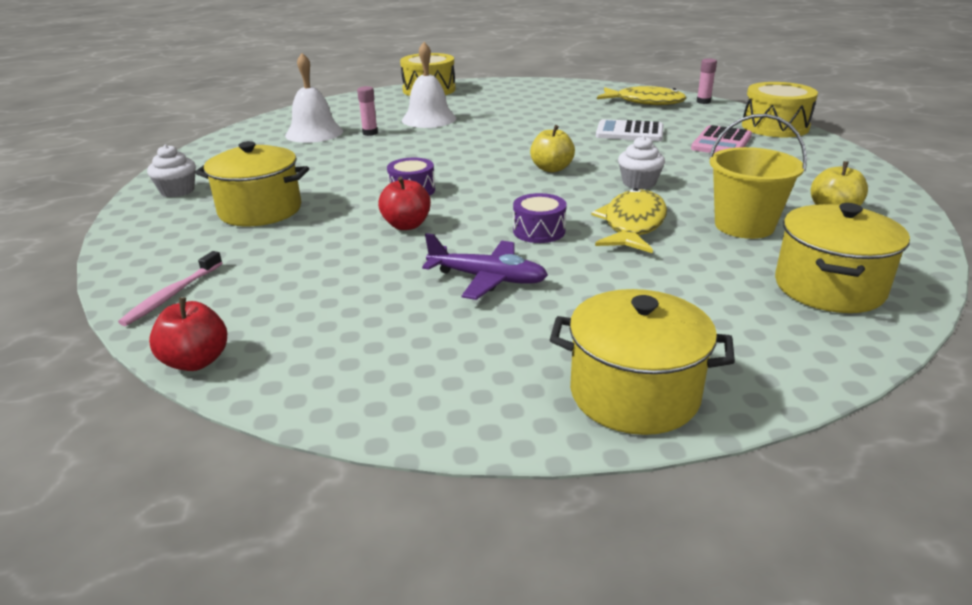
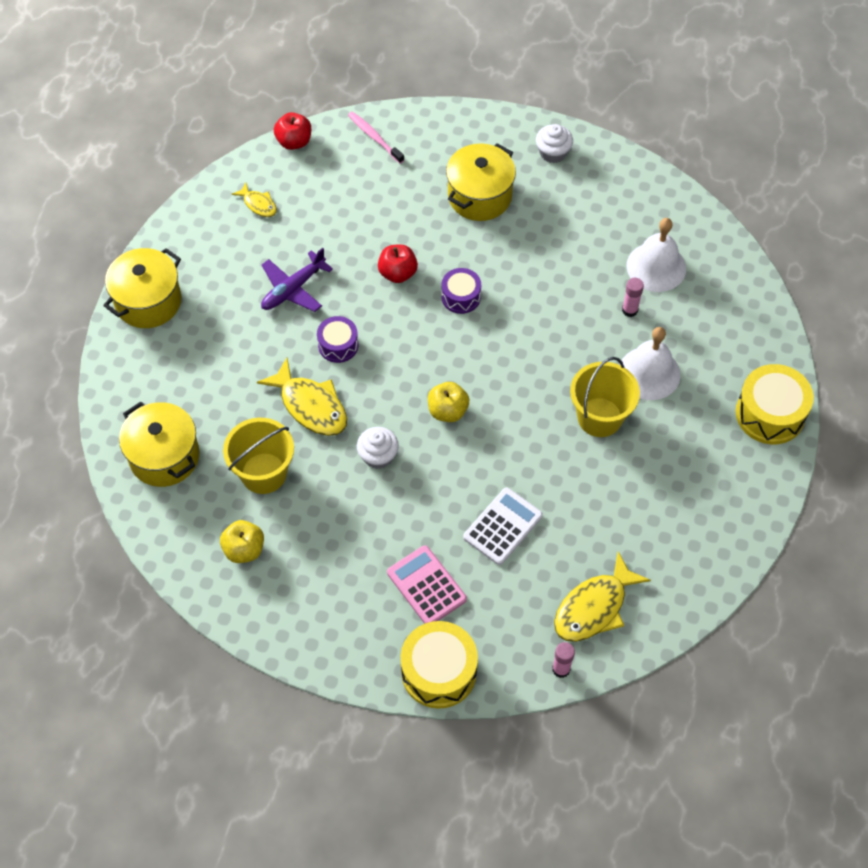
camera: 115 degrees right, 30 degrees up
none -> yellow fish [232,183,277,217]
none -> yellow bucket [570,357,640,437]

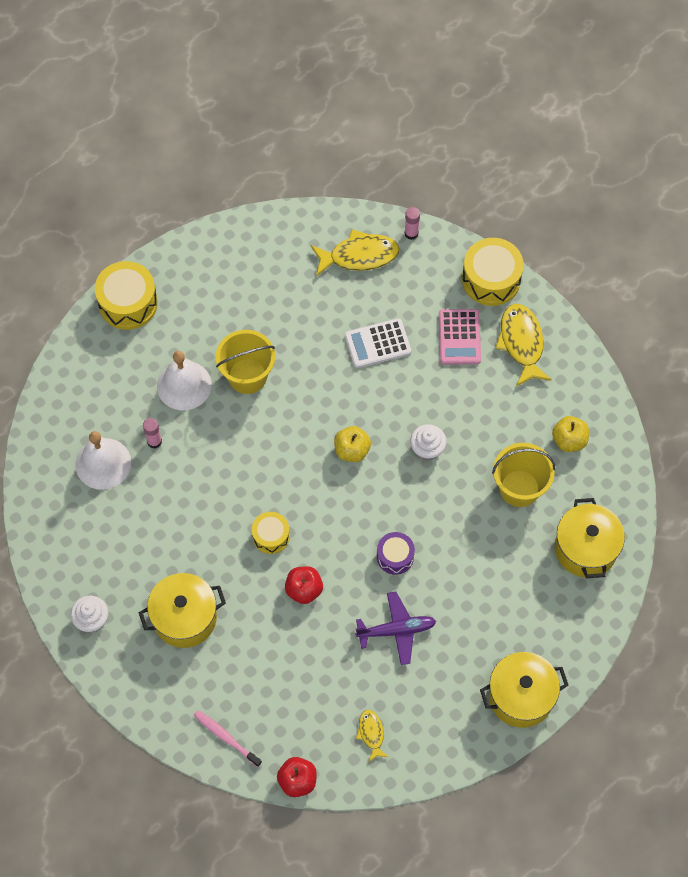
camera: 145 degrees left, 5 degrees up
yellow fish [257,358,347,436] -> yellow fish moved to [495,304,552,386]
pink toothbrush [348,112,404,164] -> pink toothbrush turned 135 degrees clockwise [194,710,262,767]
purple drum [441,268,481,314] -> yellow drum [252,512,290,554]

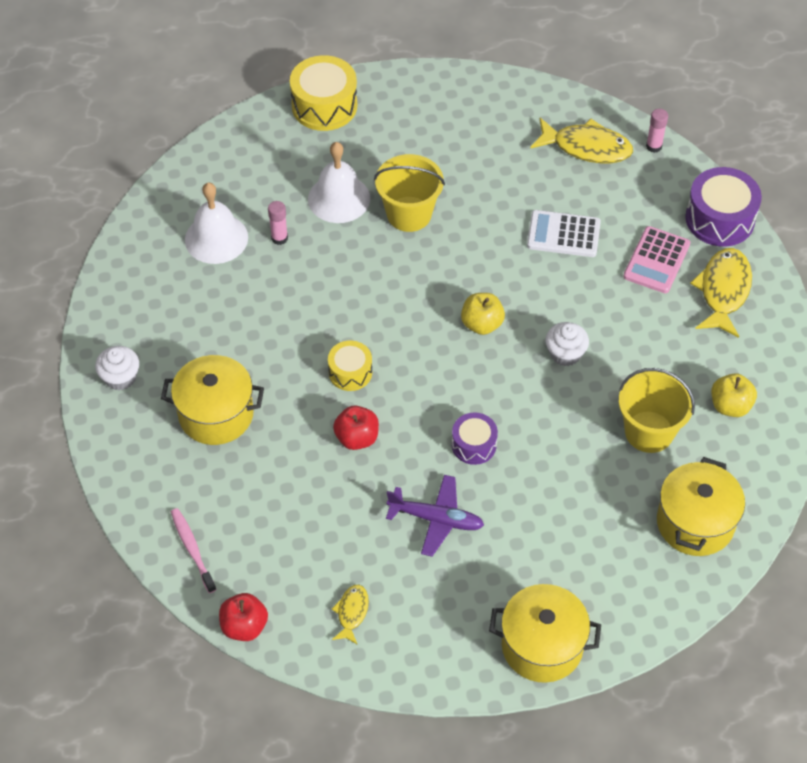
camera: 25 degrees right, 10 degrees down
yellow drum [462,238,524,306] -> purple drum [685,167,762,246]

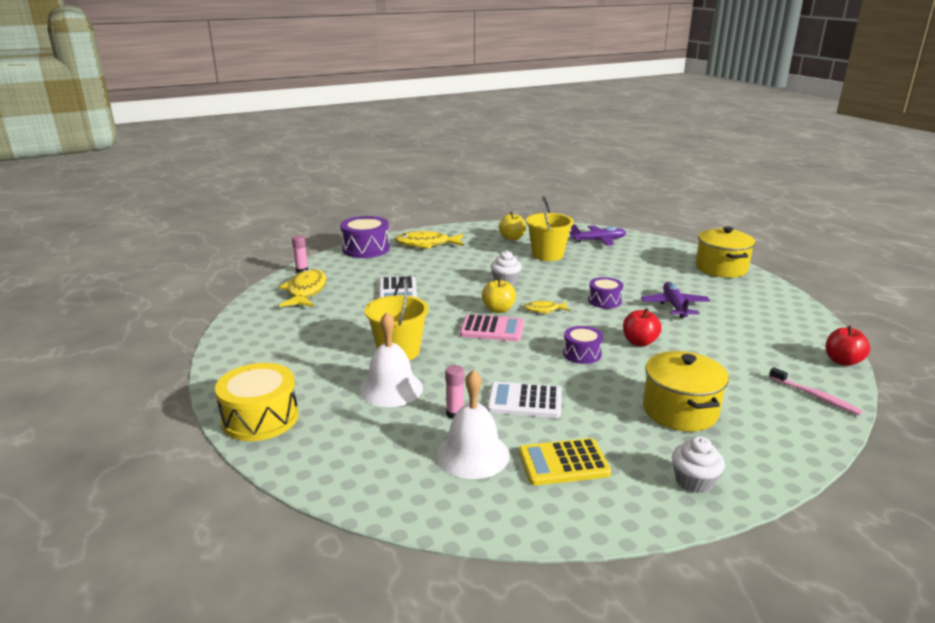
camera: 105 degrees left, 30 degrees down
pink toothbrush [171,508,217,593] -> pink toothbrush turned 90 degrees counterclockwise [769,367,863,415]
yellow drum [328,340,372,391] -> purple drum [563,326,603,364]
yellow fish [331,585,369,645] -> yellow fish moved to [524,301,570,314]
pink calculator [623,226,690,293] -> pink calculator moved to [460,314,524,341]
yellow pot [657,457,745,556] -> purple plane [569,224,626,246]
none -> white calculator [487,382,562,418]
none -> yellow calculator [519,438,611,486]

